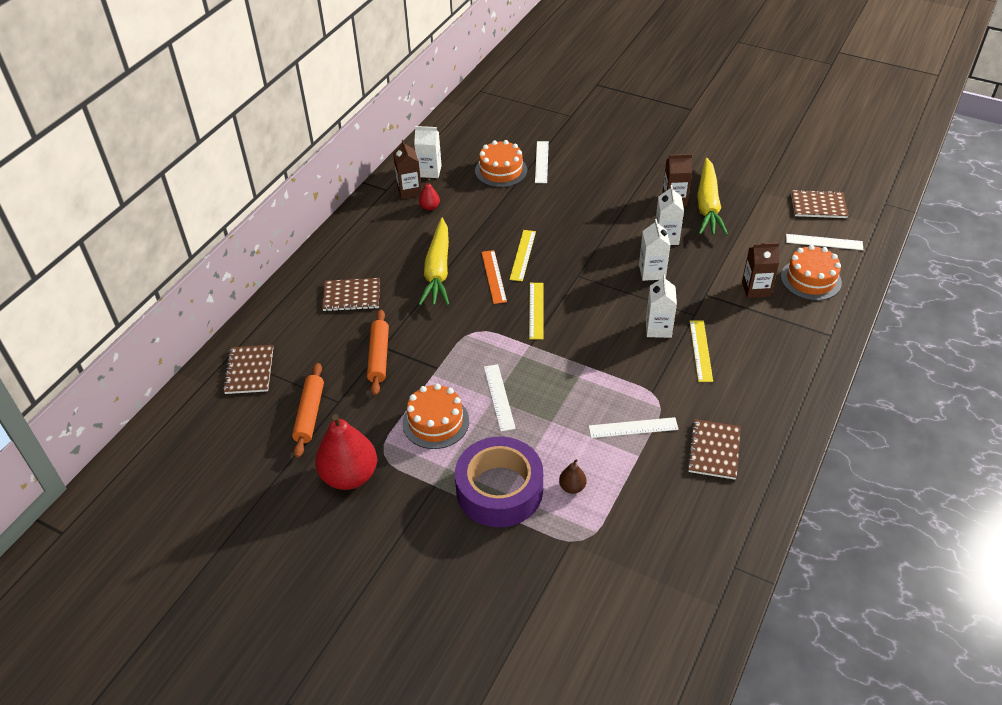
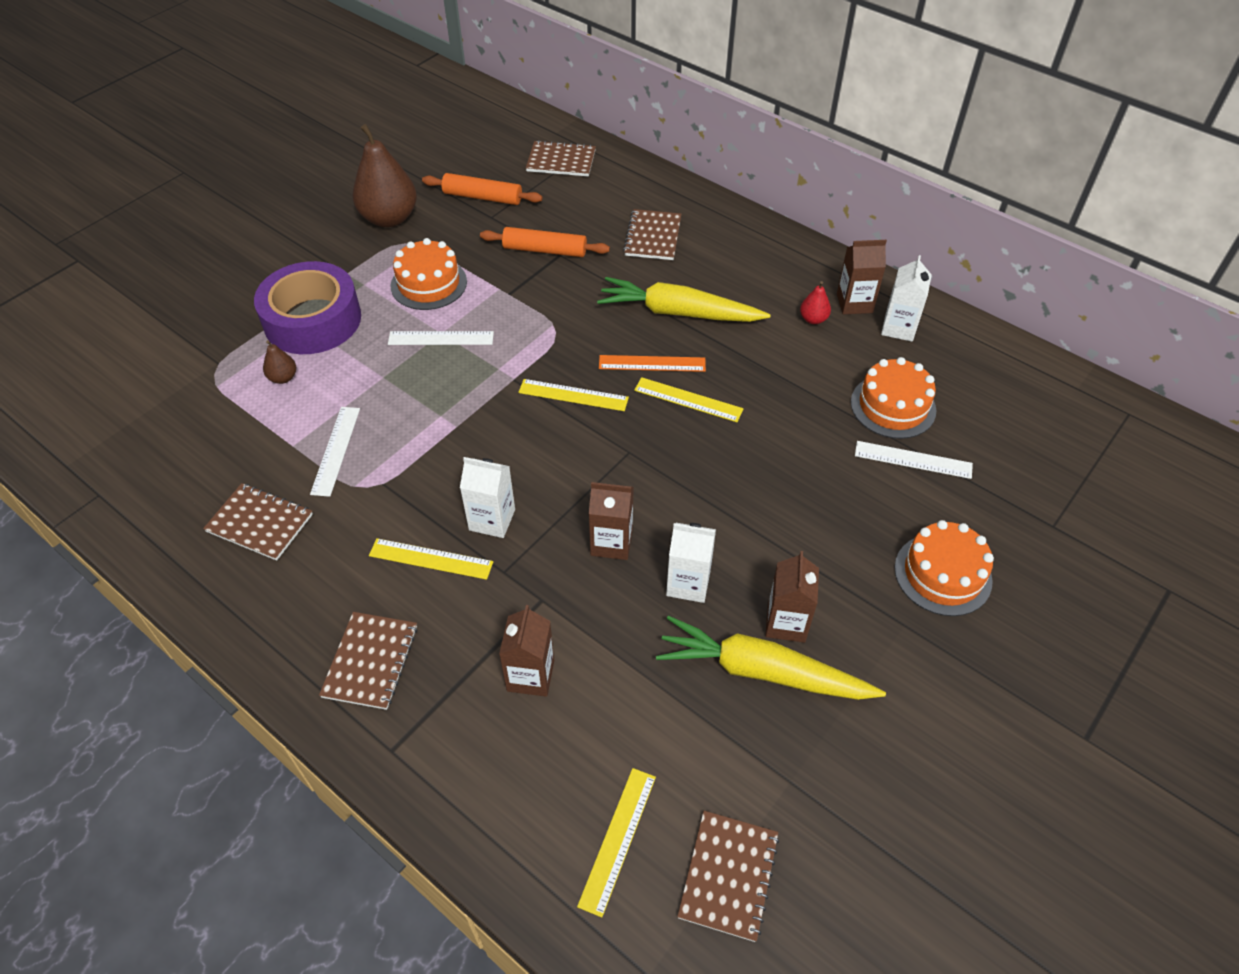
camera: 100 degrees right, 5 degrees up
red pear [315,414,377,490] -> brown pear [352,124,417,227]
white carton [639,219,671,281] -> brown carton [589,482,634,560]
orange cake [781,245,842,301] -> orange cake moved to [894,520,994,616]
white ruler [786,234,863,250] -> yellow ruler [577,768,656,917]
none -> brown notebook [319,612,417,710]

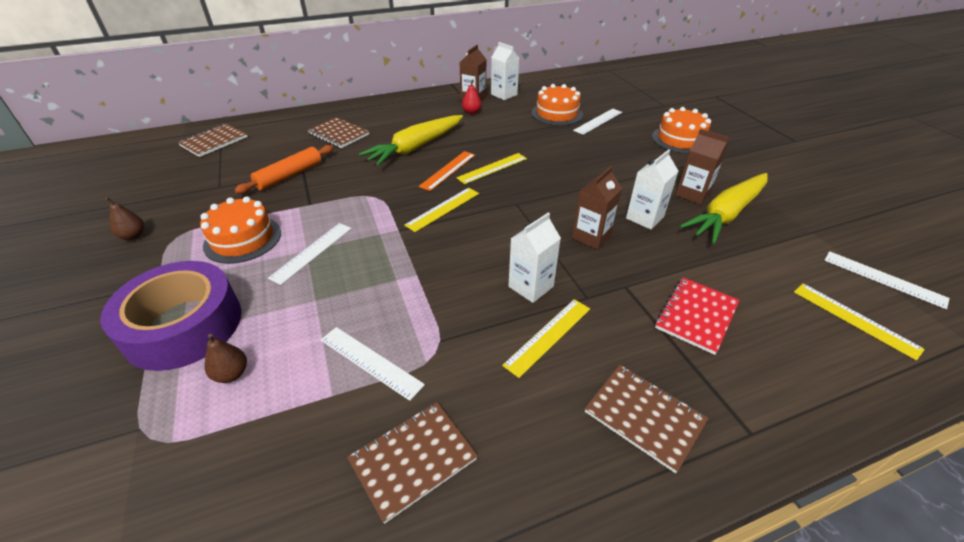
camera: 60 degrees left, 10 degrees down
brown pear [352,124,417,227] -> brown pear [105,197,144,240], size x0.45
orange rolling pin [422,173,542,205] -> none
brown carton [499,605,554,697] -> red notebook [655,277,740,355]
brown notebook [677,811,779,942] -> white ruler [824,251,950,309]

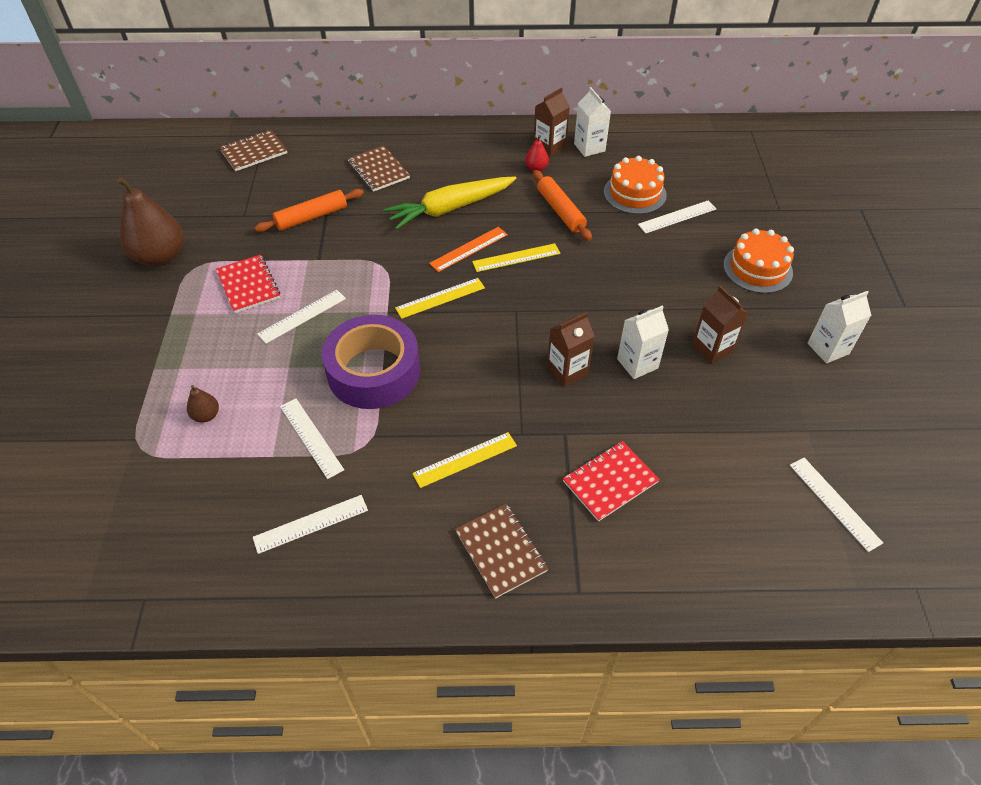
camera: 20 degrees right, 10 degrees up
purple tape [100,261,241,371] -> purple tape moved to [322,315,420,409]
brown pear [105,197,144,240] -> brown pear [117,177,184,267], size x2.24
orange cake [200,196,281,264] -> red notebook [216,255,280,313]
brown notebook [347,402,478,524] -> white ruler [253,495,368,554]
white carton [508,212,561,303] -> white carton moved to [808,291,871,364]
yellow carrot [680,173,767,244] -> none
yellow ruler [794,283,925,361] -> none
none -> orange rolling pin [533,170,592,241]

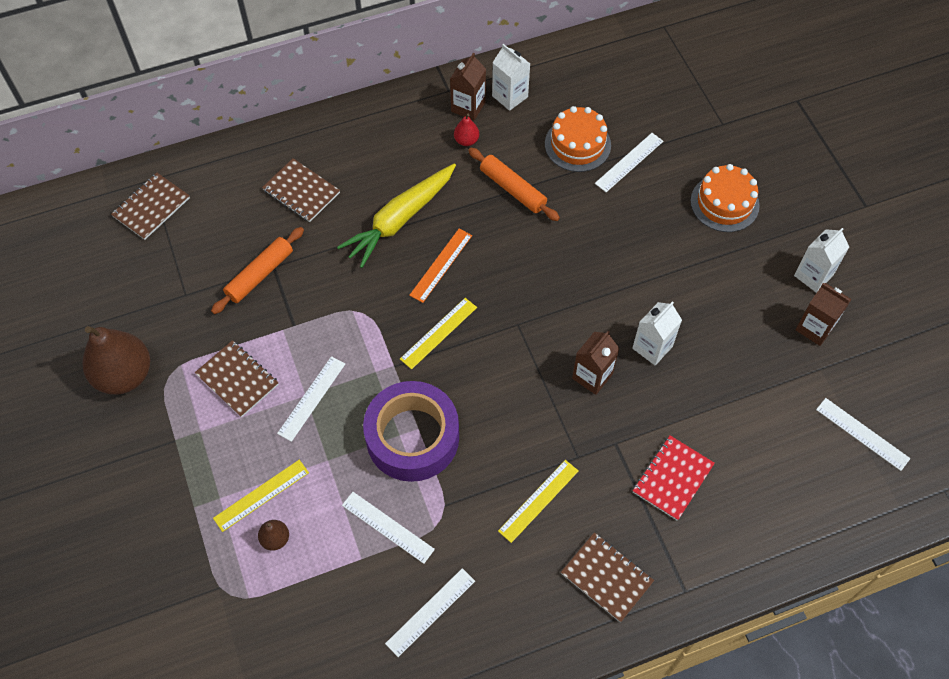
camera: 20 degrees left, 10 degrees up
red notebook [216,255,280,313] -> brown notebook [195,340,279,417]
yellow ruler [472,243,560,272] -> yellow ruler moved to [213,460,309,532]
brown carton [692,286,748,364] -> brown carton moved to [795,283,852,346]

